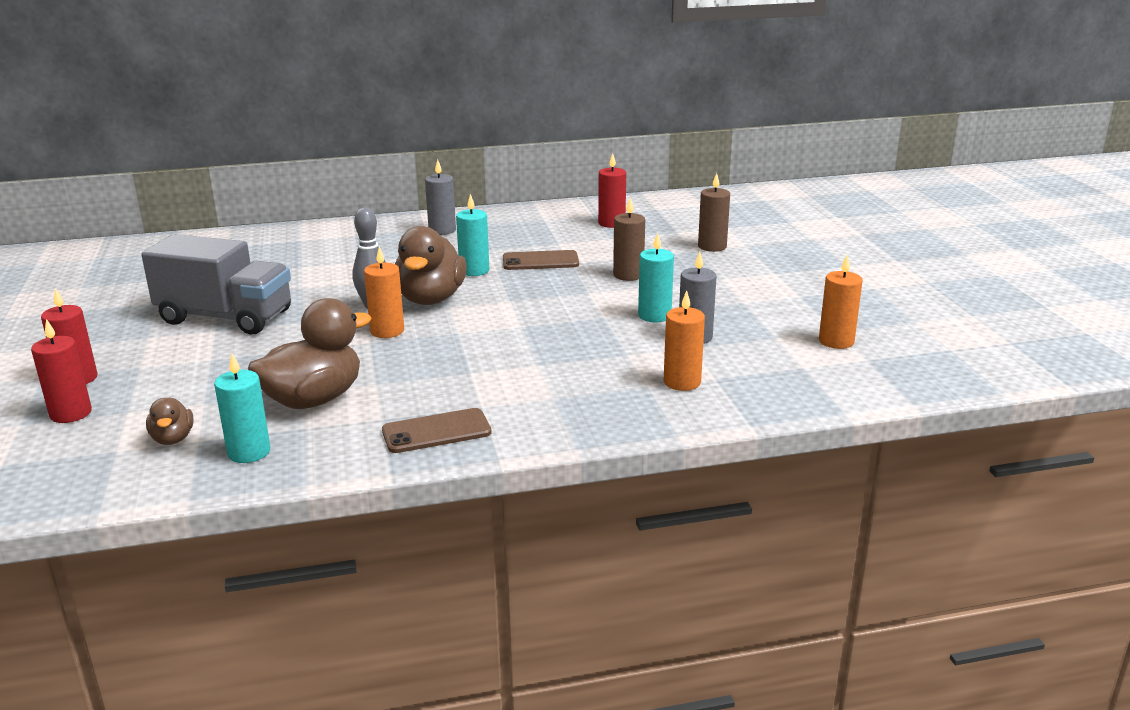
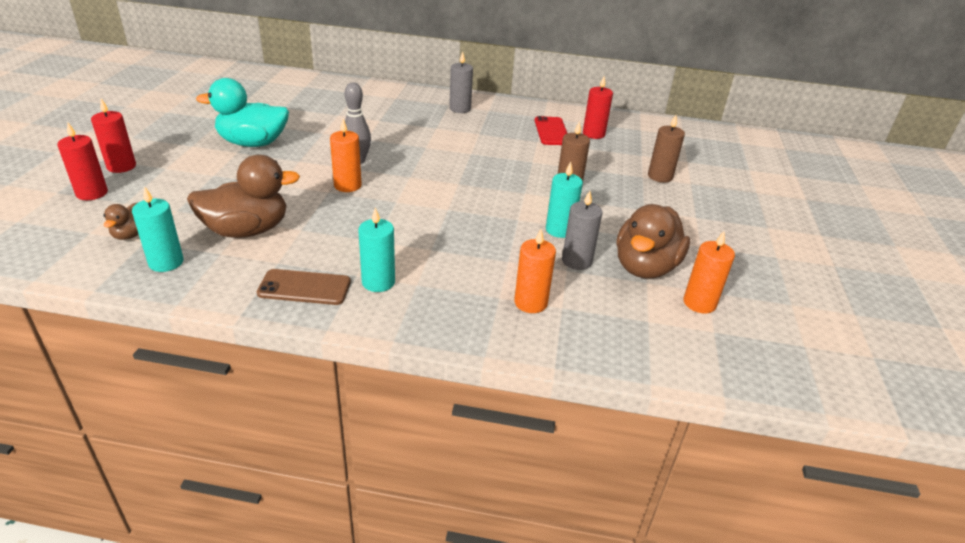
camera: 20 degrees right, 10 degrees up
grey truck [141,234,291,335] -> turquoise duck [196,78,289,147]
brown duck [395,226,467,305] -> brown duck moved to [616,204,690,279]
turquoise candle [456,194,489,276] -> turquoise candle moved to [358,207,395,292]
brown phone [503,250,579,270] -> none
none -> red phone [535,116,567,145]

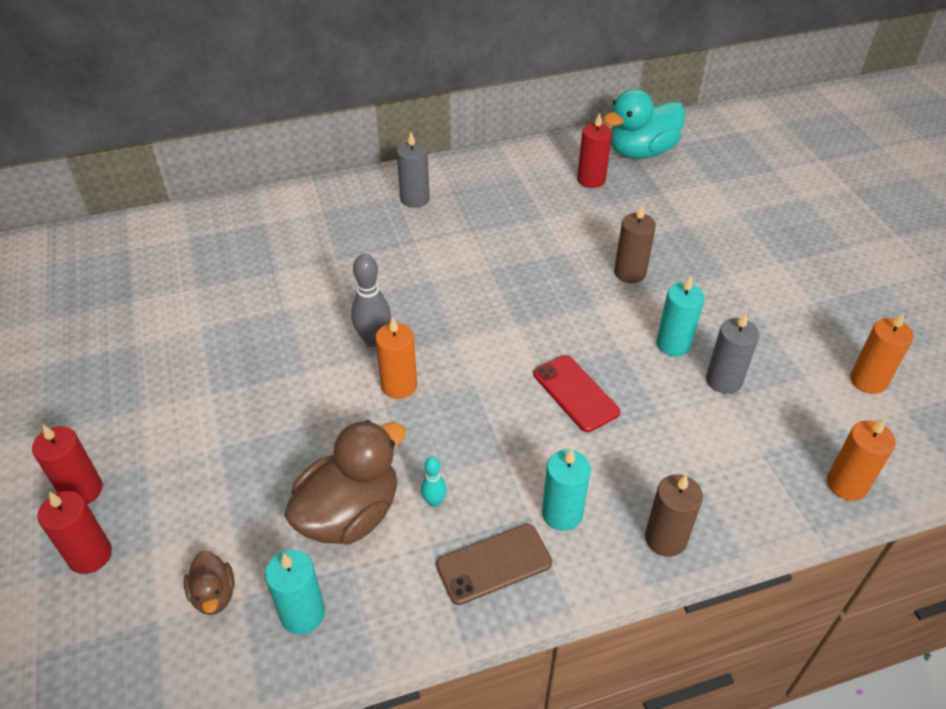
camera: 25 degrees left, 10 degrees up
turquoise duck [196,78,289,147] -> turquoise duck moved to [603,89,685,159]
orange candle [514,229,556,313] -> orange candle moved to [827,418,896,501]
red phone [535,116,567,145] -> red phone moved to [533,355,620,432]
brown duck [616,204,690,279] -> none
brown candle [648,115,685,183] -> brown candle moved to [645,474,703,557]
none -> turquoise bowling pin [421,457,447,507]

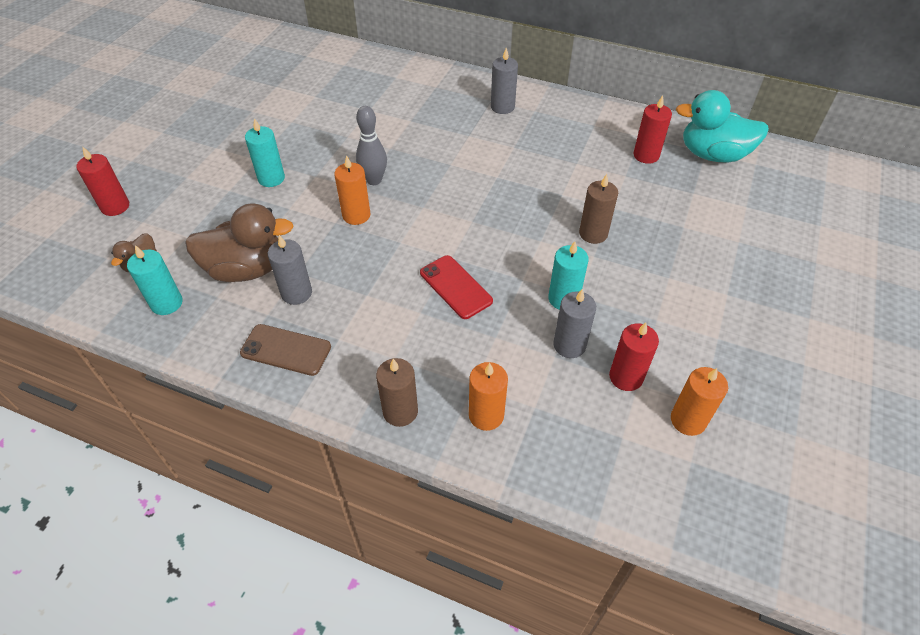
camera: 40 degrees right, 5 degrees up
red candle [32,424,103,505] -> red candle moved to [609,322,659,391]
turquoise bowling pin [421,457,447,507] -> grey candle [268,235,312,305]
red phone [533,355,620,432] -> red phone turned 45 degrees counterclockwise [420,255,493,319]
turquoise candle [542,448,591,531] -> turquoise candle moved to [245,118,285,187]
orange candle [827,418,896,501] -> orange candle moved to [469,362,508,431]

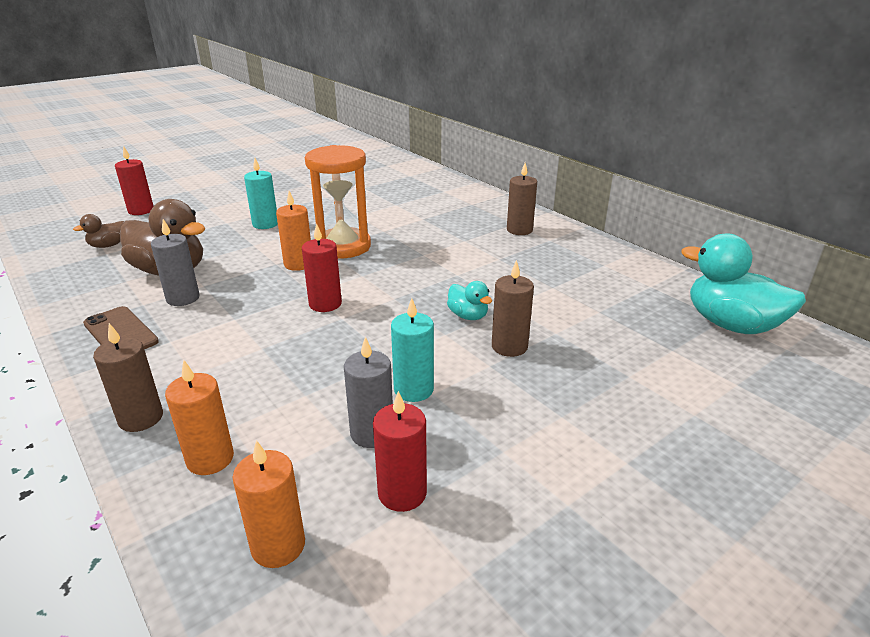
camera: 30 degrees right, 20 degrees down
turquoise candle [127,245,183,315] -> none
grey bowling pin [356,106,387,185] -> orange hourglass [305,145,371,259]
red phone [420,255,493,319] -> none
grey candle [491,48,518,114] -> brown candle [507,163,537,235]
red candle [633,95,672,164] -> red candle moved to [302,223,342,312]
orange candle [671,367,728,436] -> orange candle moved to [233,440,305,568]
none -> turquoise duck [447,281,492,320]

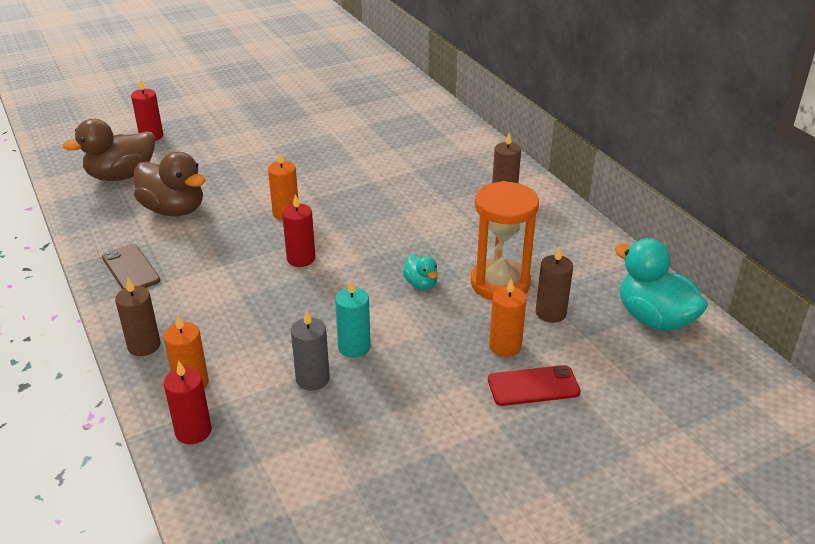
camera: 10 degrees right, 5 degrees up
brown duck [73,214,124,248] -> brown duck [63,119,155,181], size x2.03
grey candle [151,219,200,306] -> none
orange candle [233,440,305,568] -> orange candle moved to [489,278,527,357]
turquoise candle [244,158,278,229] -> none
orange hourglass [305,145,371,259] -> orange hourglass moved to [471,181,539,300]
red candle [373,391,427,512] -> red candle moved to [164,361,212,444]
brown candle [492,260,534,357] -> brown candle moved to [536,246,573,323]
none -> red phone [488,365,581,406]

